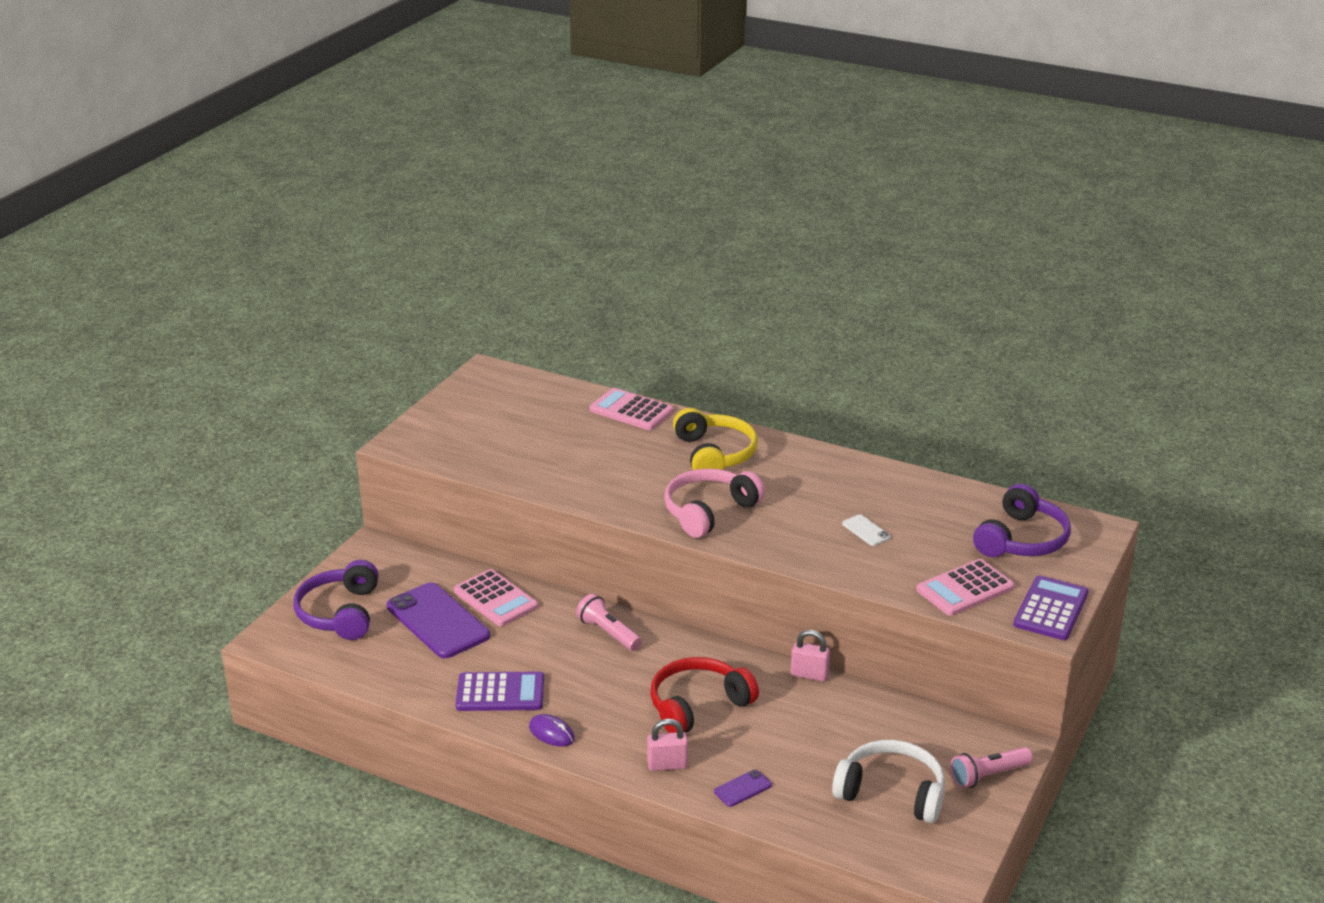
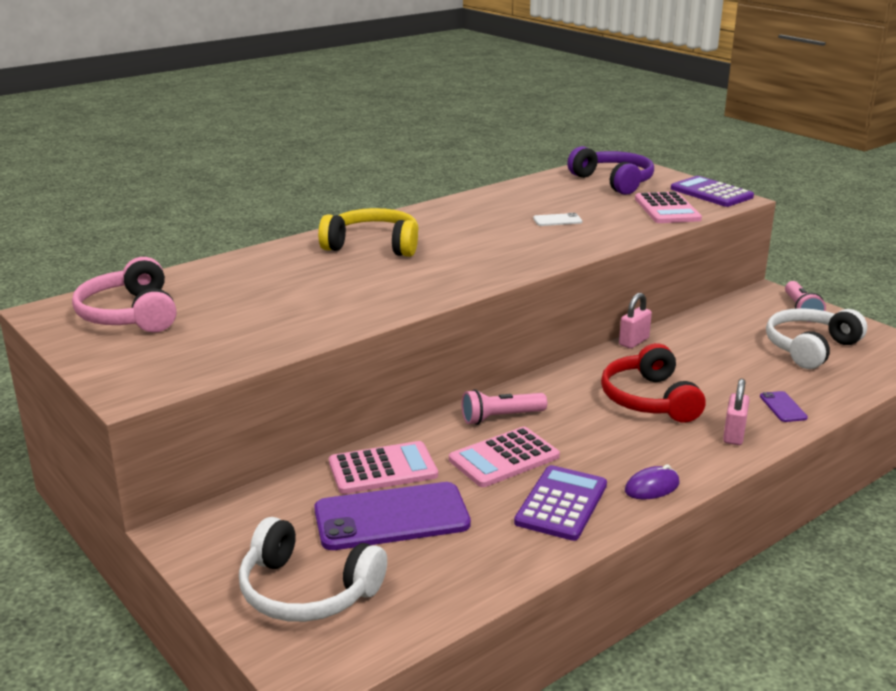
camera: 65 degrees left, 5 degrees down
purple headphones [293,560,379,640] -> white headphones [239,517,387,622]
pink calculator [589,388,674,430] -> pink calculator moved to [449,427,560,487]
pink headphones [664,468,765,538] -> pink headphones moved to [72,257,177,332]

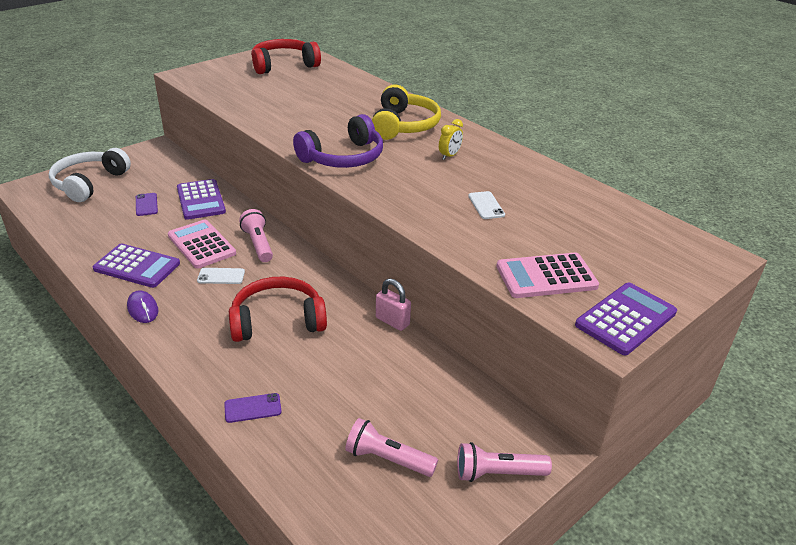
camera: 85 degrees right, 10 degrees up
pink headphones [72,257,177,332] -> red headphones [251,39,321,74]
purple phone [314,482,471,550] -> purple phone [136,193,158,216], size x0.43
pink calculator [329,441,438,494] -> purple calculator [177,179,226,220]
purple headphones [567,146,654,195] -> purple headphones moved to [293,114,383,168]
pink padlock [723,379,750,445] -> none
white headphones [766,308,867,369] -> pink flashlight [345,418,438,477]
none -> white phone [197,268,245,284]
none -> yellow clock [439,119,463,160]

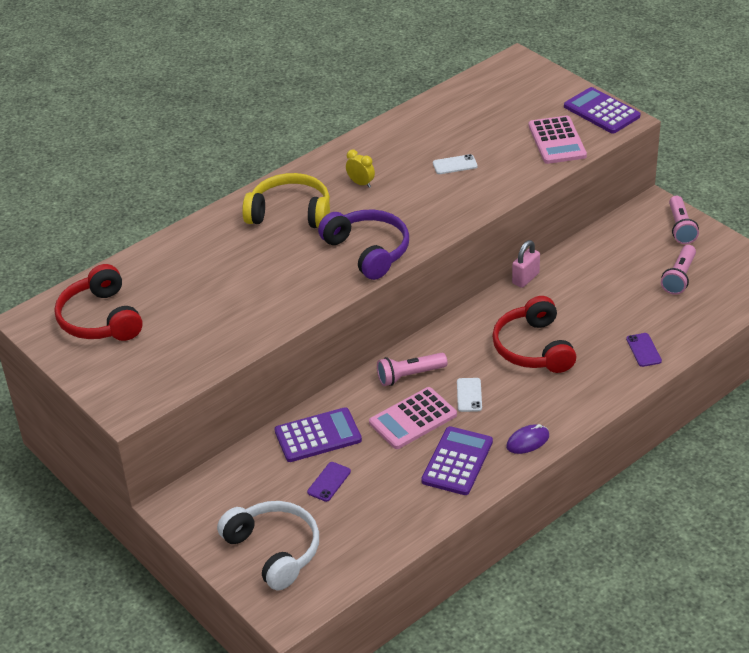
camera: 85 degrees left, 5 degrees up
white headphones [49,148,131,202] -> white headphones turned 150 degrees counterclockwise [217,501,319,590]
purple phone [136,193,158,216] -> purple phone turned 45 degrees counterclockwise [307,462,351,502]

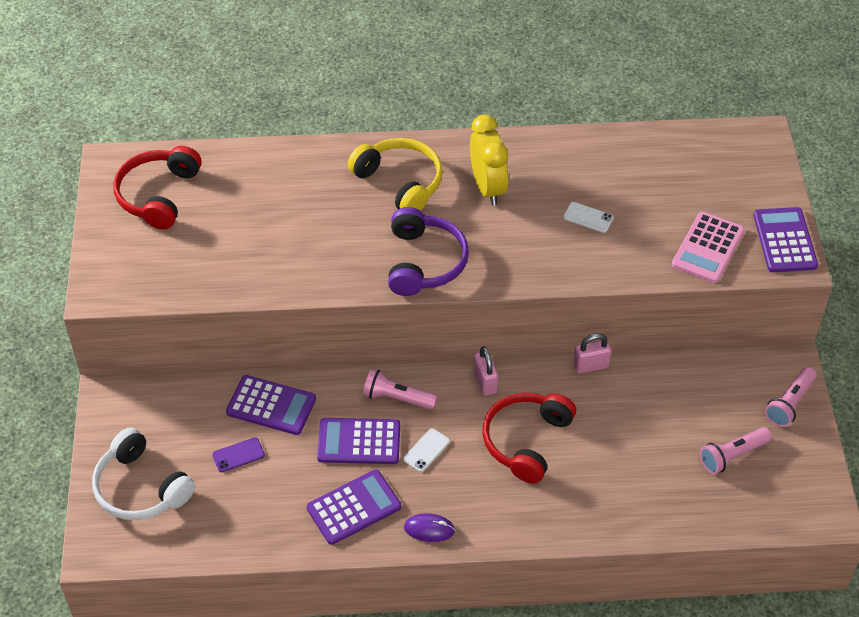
camera: 35 degrees right, 10 degrees up
white headphones [217,501,319,590] -> white headphones turned 135 degrees clockwise [92,427,195,520]
yellow clock [346,149,375,188] -> yellow clock [470,114,509,206], size x2.00
pink calculator [369,387,457,449] -> purple calculator [317,418,400,464]
purple phone [626,333,662,367] -> none
none -> pink padlock [473,346,498,396]

